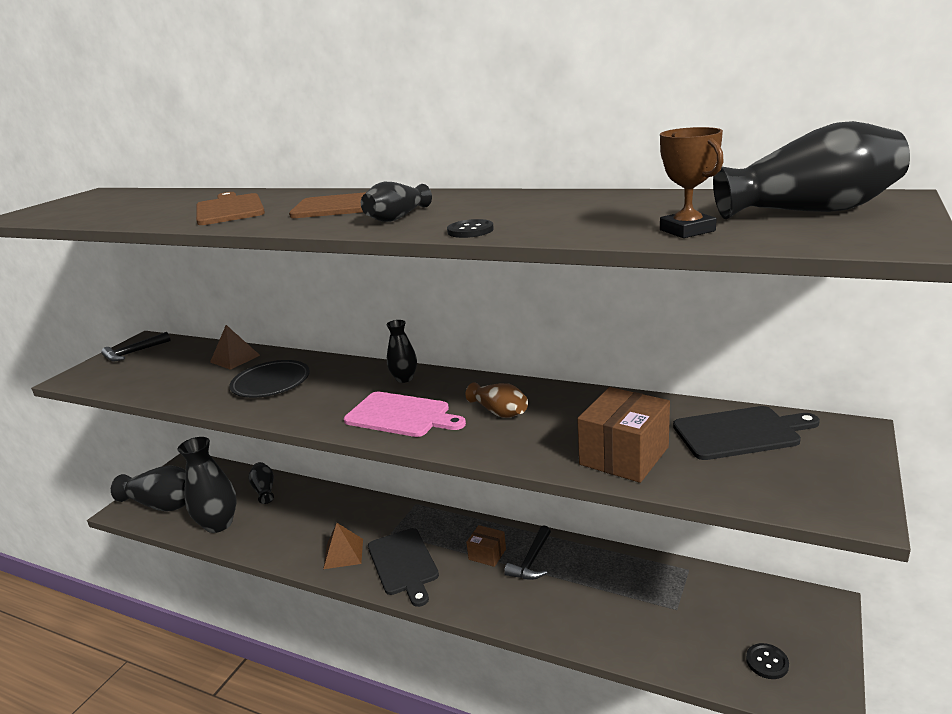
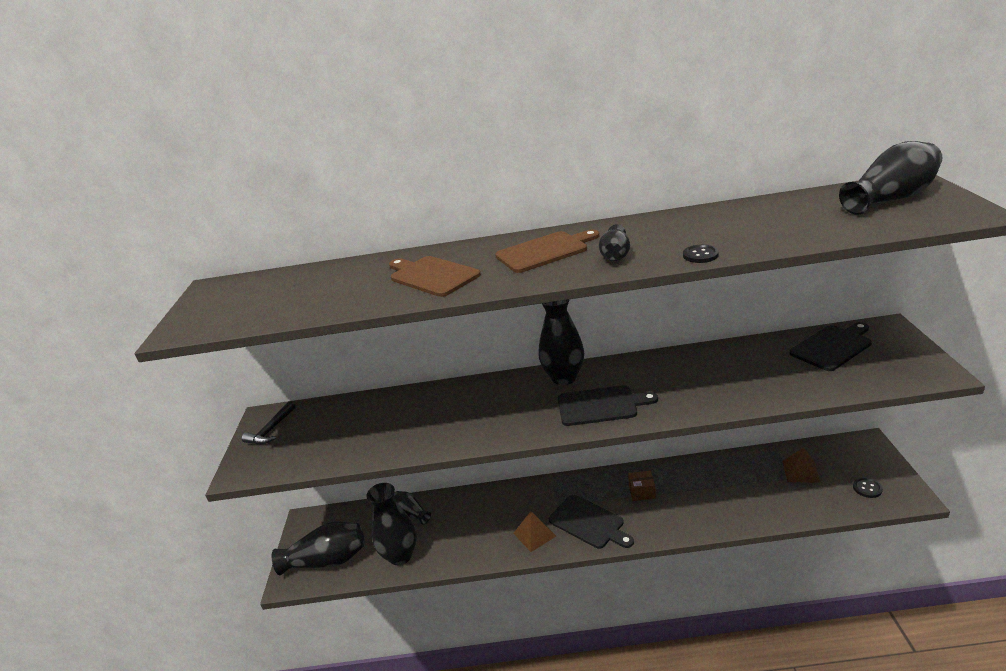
camera: 25 degrees left, 5 degrees up
brown pyramid [210,325,260,370] -> brown pyramid moved to [783,447,821,483]
black plate [229,360,310,398] -> none
pink cutting board [344,392,466,437] -> black cutting board [558,385,658,426]
black vase [386,320,417,383] -> black vase [539,299,584,385], size x1.82
brown vase [466,382,528,418] -> none
black hammer [504,525,551,580] -> none
brown box [577,387,670,483] -> none
brown trophy [660,127,724,238] -> none

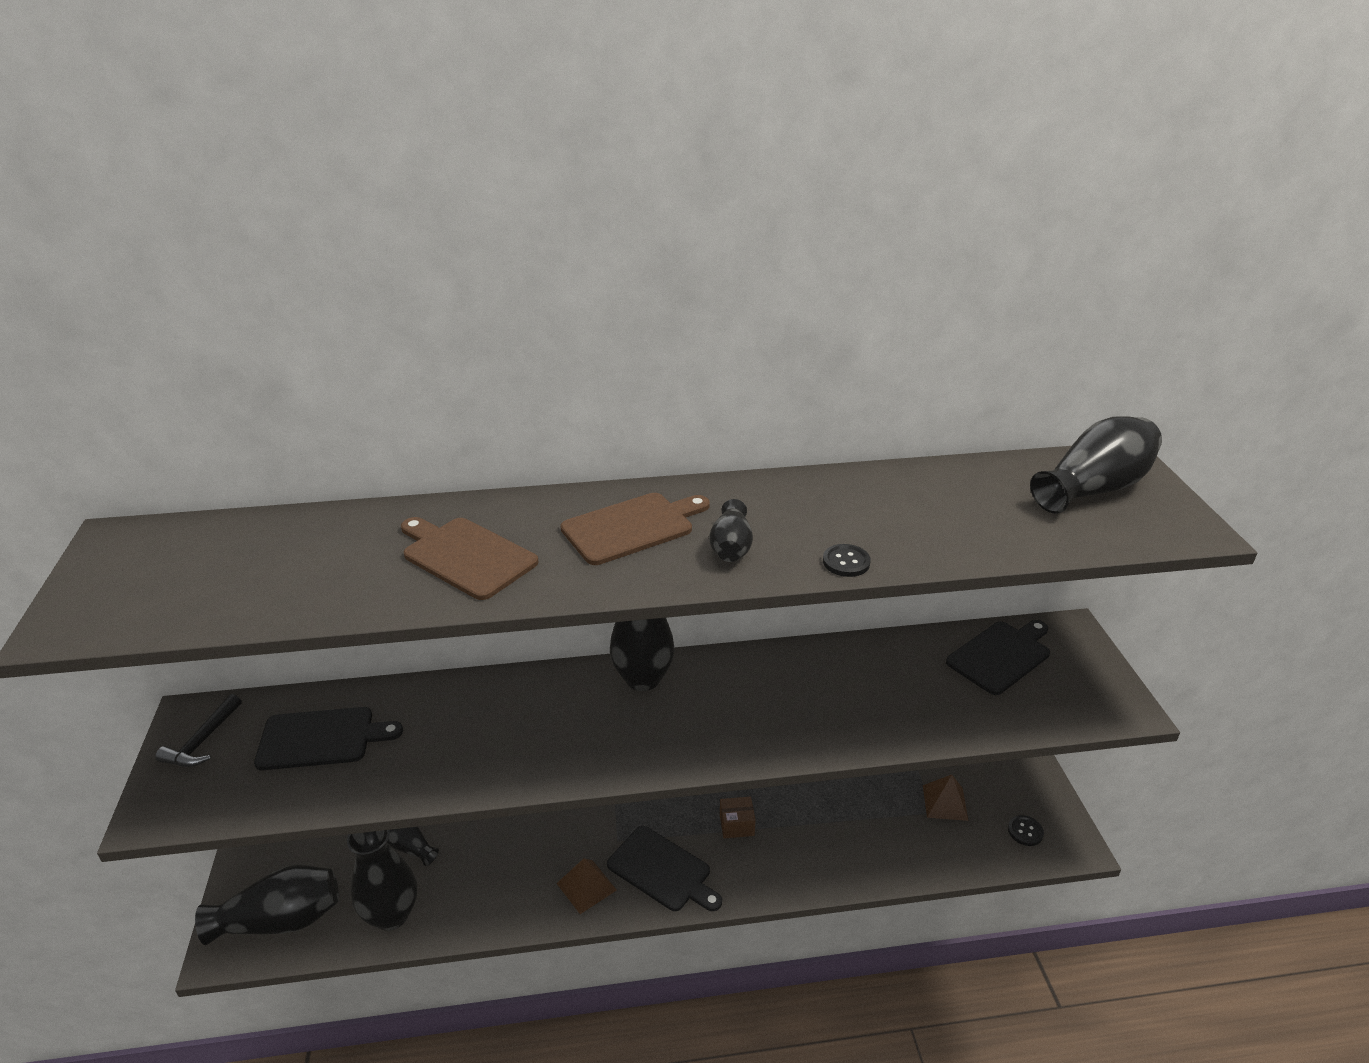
camera: 10 degrees left, 5 degrees up
black cutting board [558,385,658,426] -> black cutting board moved to [254,707,403,770]

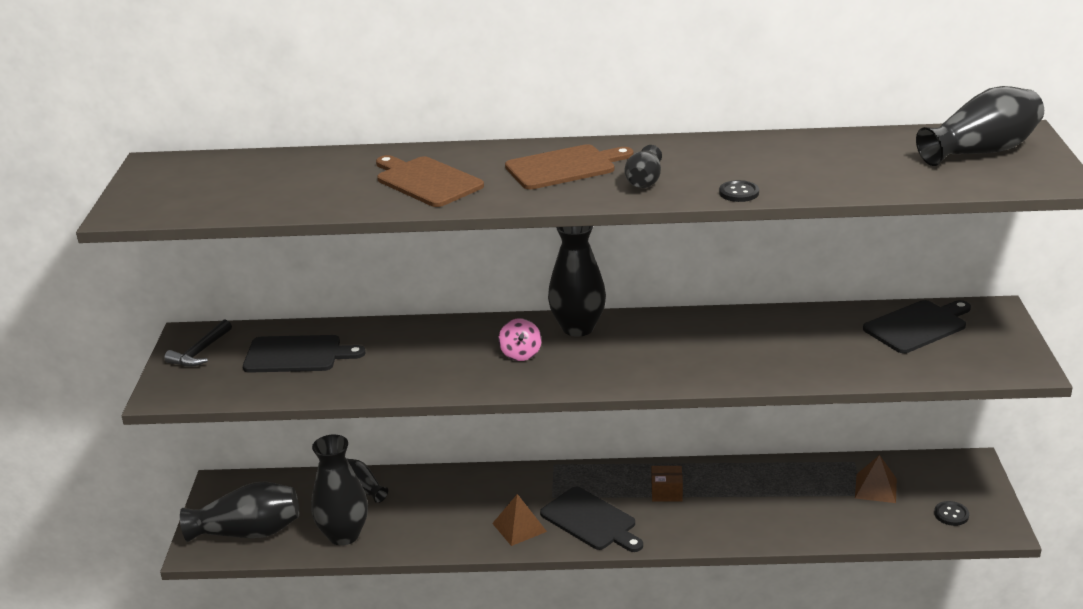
camera: 10 degrees right, 5 degrees down
none -> pink spinning top [498,318,542,361]

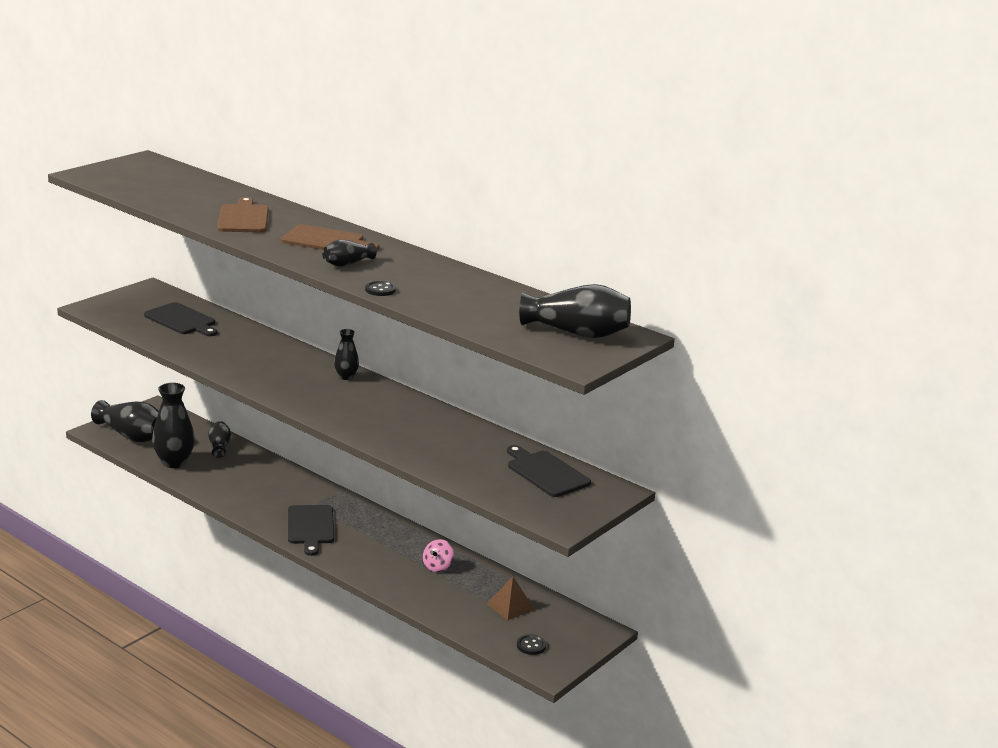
camera: 35 degrees right, 5 degrees down
black hammer [164,319,232,367] -> none
brown pyramid [492,494,547,546] -> none
pink spinning top [498,318,542,361] -> pink spinning top moved to [423,539,454,572]
black vase [548,226,606,337] -> black vase [334,329,359,380], size x0.55
brown box [652,466,683,502] -> none
black cutting board [863,300,971,353] -> black cutting board turned 135 degrees counterclockwise [507,445,591,497]

